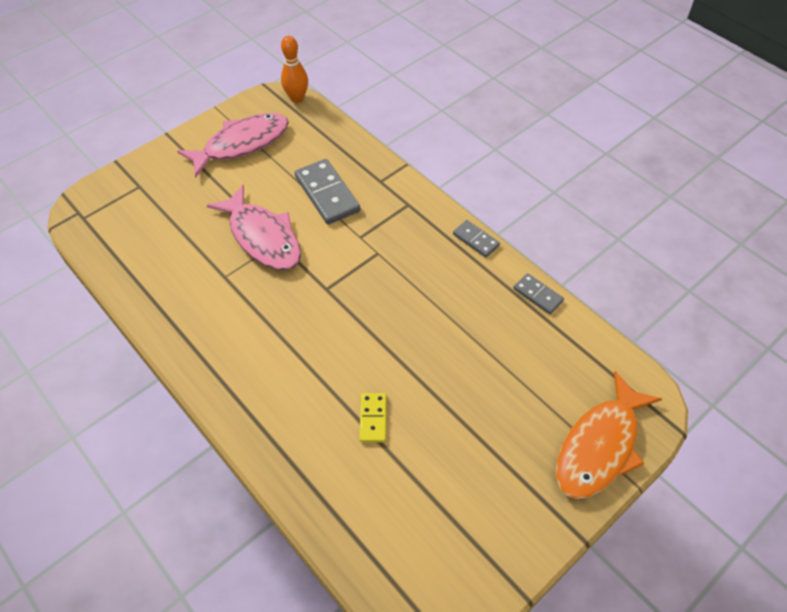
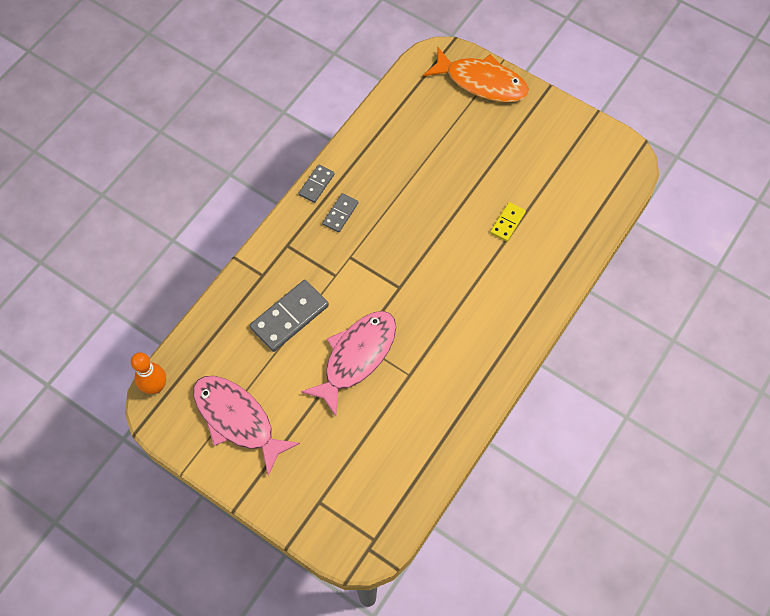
camera: 105 degrees left, 10 degrees up
yellow domino [359,393,387,442] -> yellow domino turned 45 degrees counterclockwise [490,202,526,242]
grey domino [513,273,564,314] -> grey domino moved to [323,193,359,233]

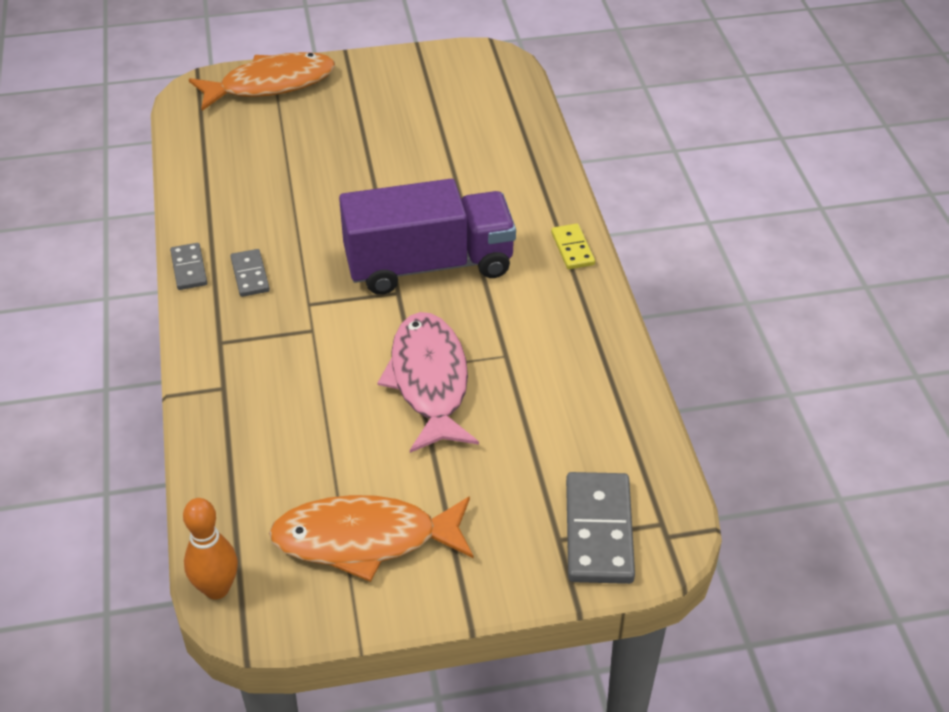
camera: 45 degrees left, 20 degrees down
pink fish [193,376,300,476] -> orange fish [269,495,473,582]
grey domino [250,280,329,352] -> grey domino moved to [566,472,635,584]
yellow domino [490,202,526,242] -> yellow domino moved to [551,224,595,269]
none -> purple truck [339,179,516,295]

